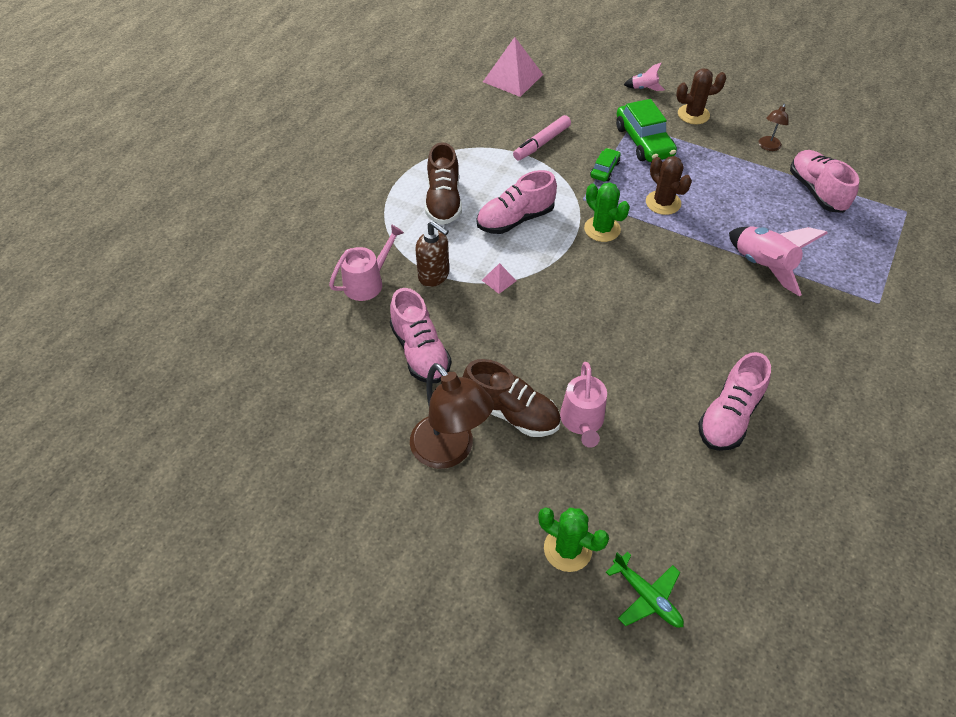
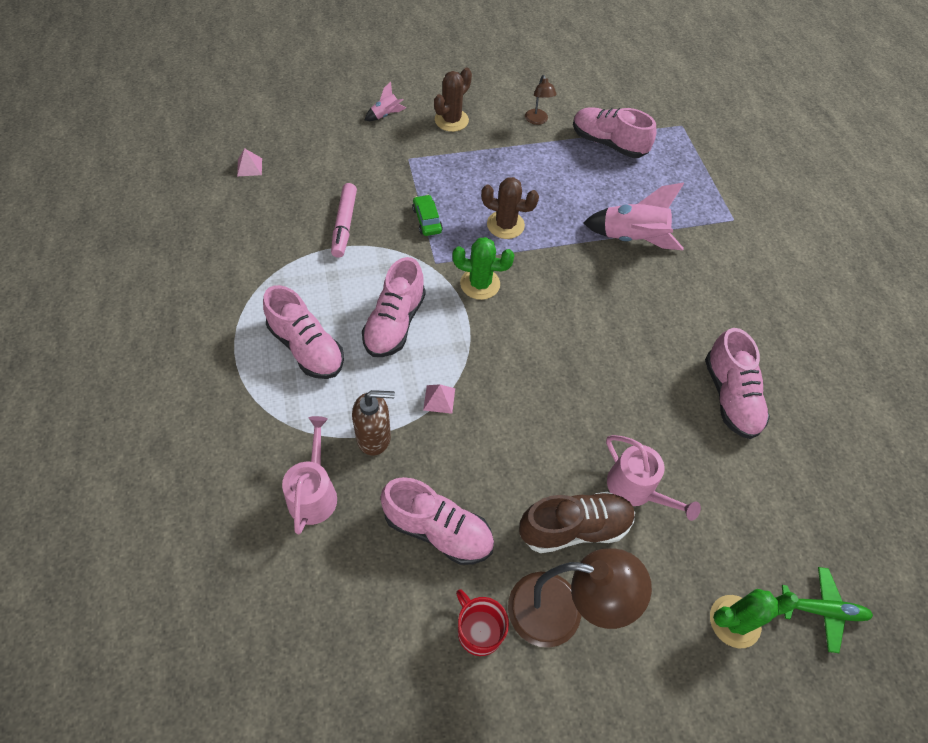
camera: 45 degrees left, 5 degrees up
brown shoe [425,142,462,225] -> pink shoe [263,285,344,379]
pink pyramid [483,37,543,97] -> pink pyramid [237,148,262,176], size x0.45
green car [616,99,677,162] -> none
none -> red mug [456,590,509,656]

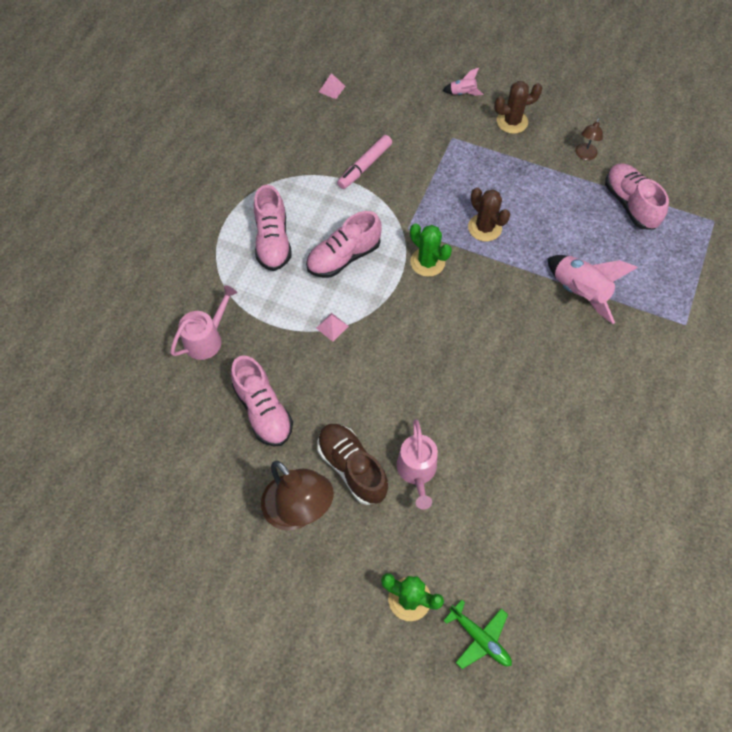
camera: 40 degrees right, 5 degrees up
brown soap dispenser [352,390,395,456] -> none
green car [412,195,443,236] -> none
red mug [456,590,509,656] -> none
brown shoe [519,492,635,553] -> brown shoe turned 150 degrees counterclockwise [317,424,388,505]
pink shoe [705,328,770,439] -> none

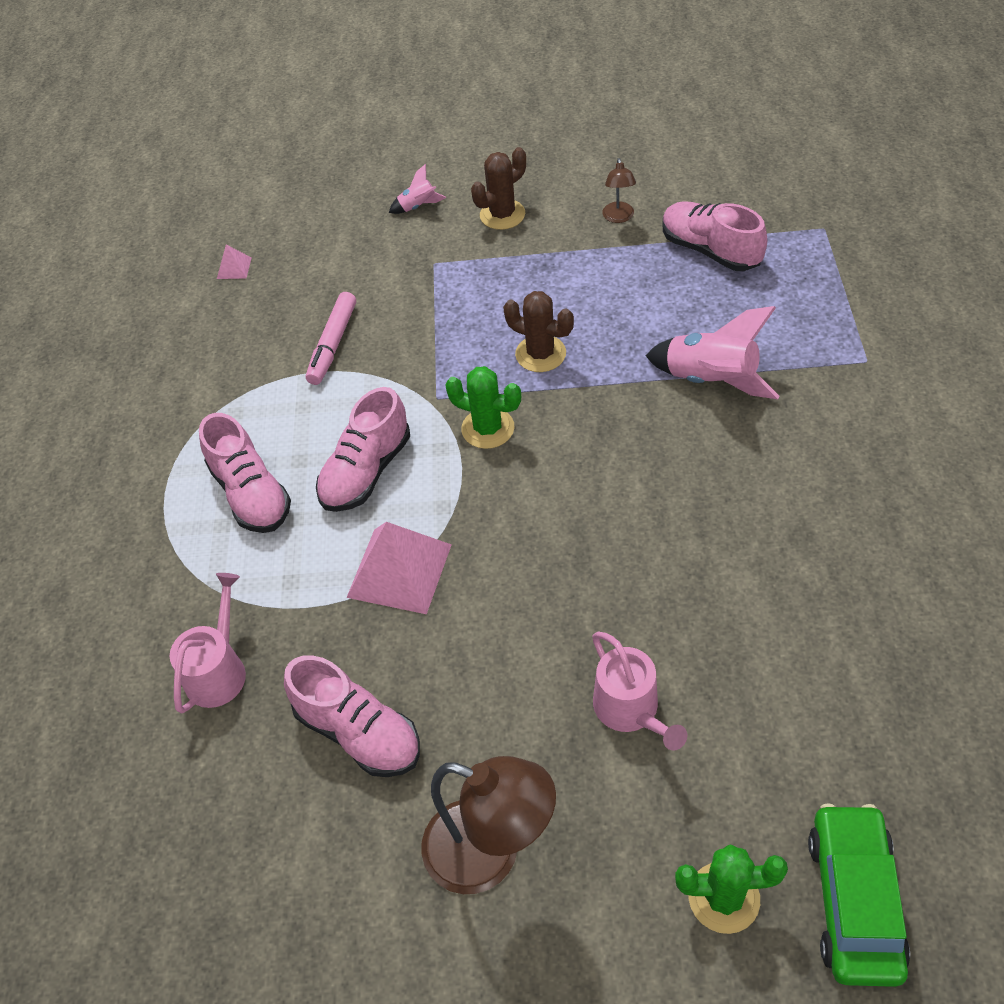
camera: 20 degrees left, 10 degrees down
pink pyramid [316,313,349,342] -> pink pyramid [346,522,452,614], size x2.22
brown shoe [317,424,388,505] -> none
green plane [443,600,512,669] -> green car [808,803,910,987]

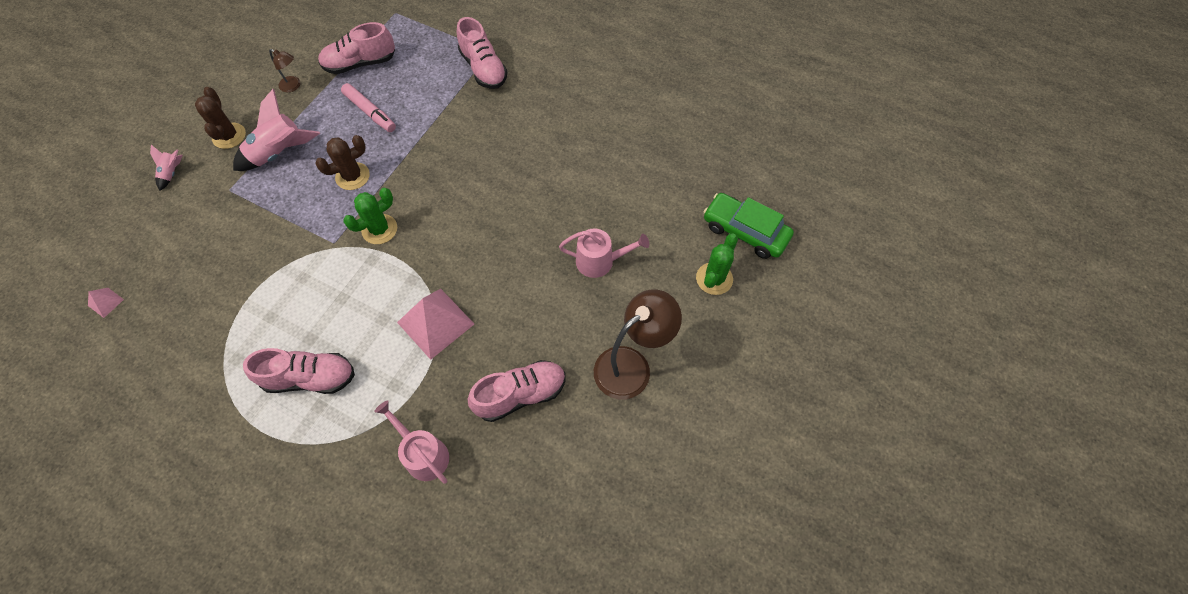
camera: 65 degrees left, 10 degrees up
pink marker [306,292,356,385] -> pink marker moved to [341,83,396,132]
pink shoe [316,387,410,512] -> pink shoe moved to [457,17,507,89]
pink rocket [646,306,779,399] -> pink rocket moved to [233,89,320,171]

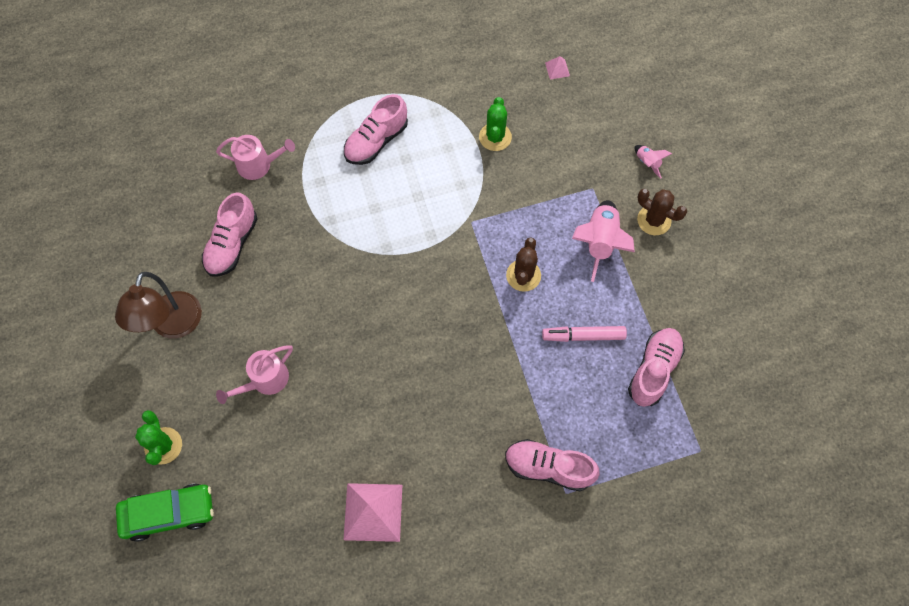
camera: 135 degrees right, 5 degrees up
brown lamp [269,49,300,92] -> none
green cactus [343,188,397,244] -> green cactus moved to [479,97,512,151]
pink pyramid [397,289,474,360] -> pink pyramid moved to [344,483,402,542]

